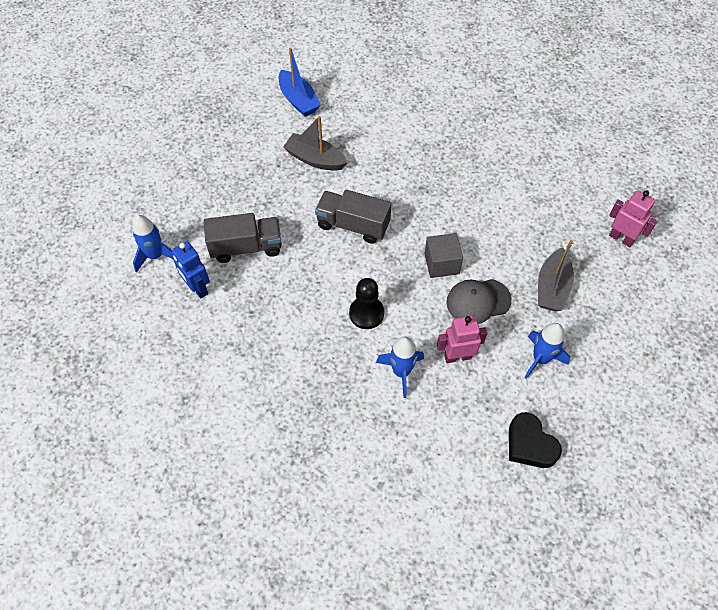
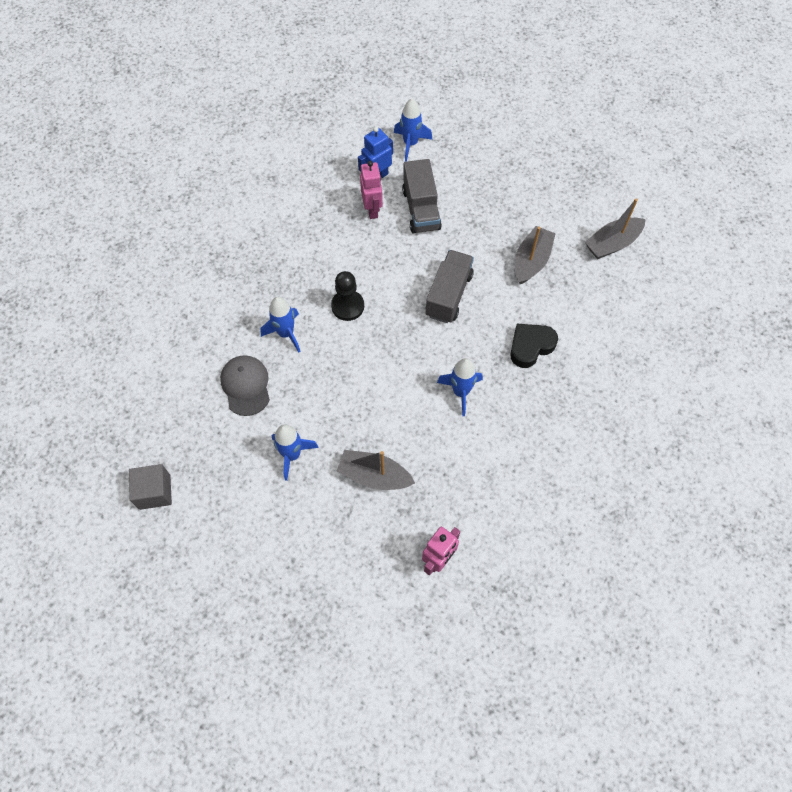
camera: 90 degrees right, 5 degrees up
blue boat [279,48,321,117] -> grey boat [585,199,645,259]
grey cube [424,233,463,278] -> grey cube moved to [129,464,172,510]
pink robot [437,315,487,363] -> pink robot moved to [360,161,383,219]
grey cap [446,279,512,324] -> grey cap moved to [220,355,270,416]
black heart [509,412,562,468] -> black heart moved to [510,324,558,368]
none -> blue rocket [437,358,483,416]

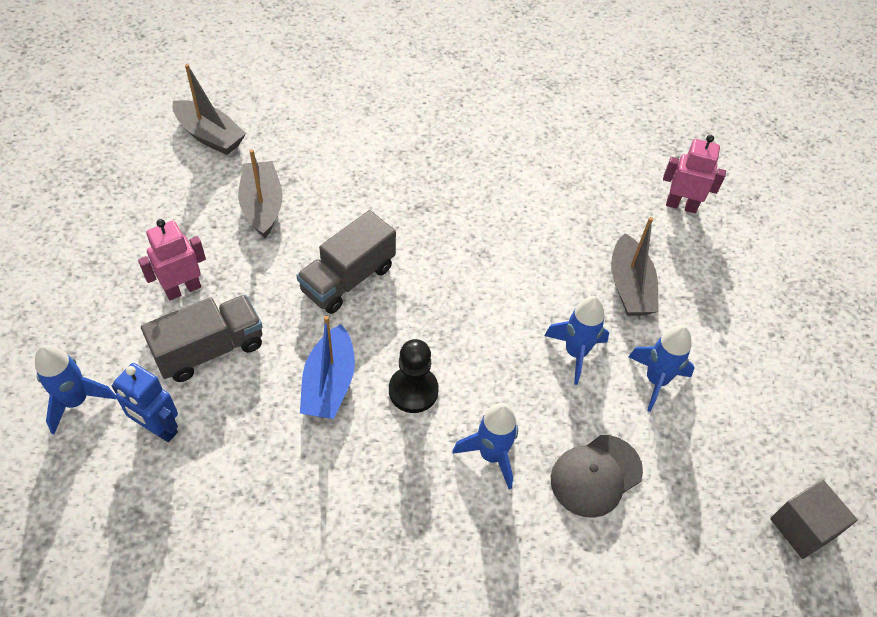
camera: 115 degrees left, 10 degrees down
pink robot [360,161,383,219] -> pink robot moved to [138,219,206,300]
grey truck [426,250,474,323] -> grey truck turned 45 degrees counterclockwise [296,210,396,314]
blue rocket [437,358,483,416] -> blue rocket moved to [544,296,609,385]
black heart [510,324,558,368] -> none
grey boat [515,226,556,284] -> grey boat turned 75 degrees clockwise [238,150,283,238]
none -> blue boat [300,316,355,419]

